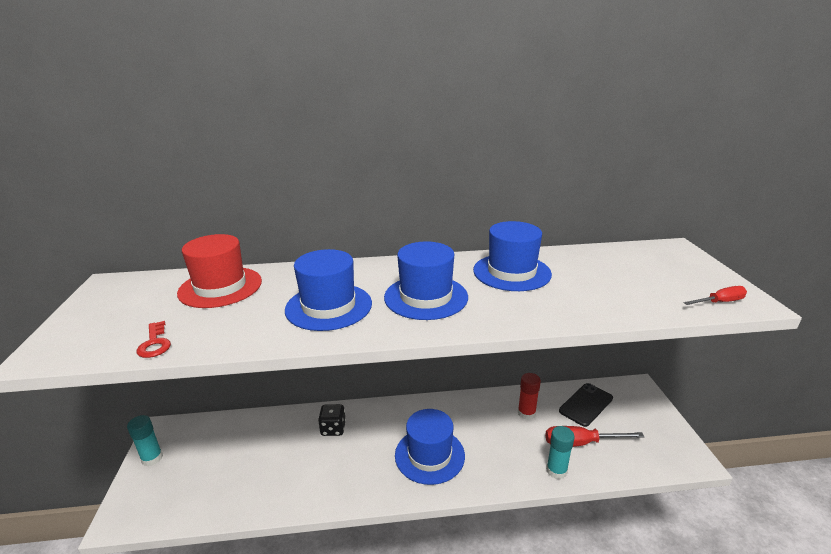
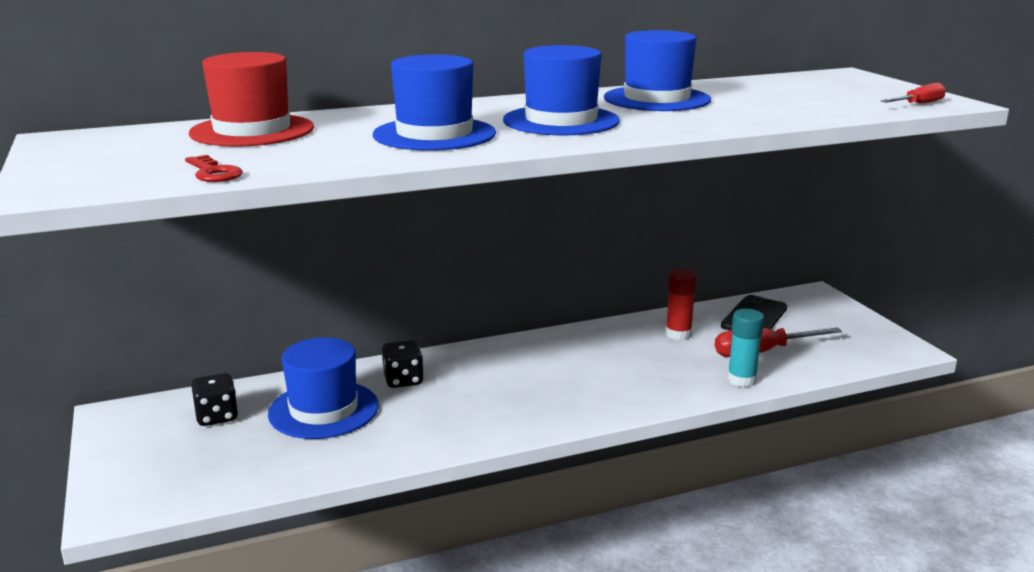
camera: 15 degrees left, 5 degrees down
turquoise glue stick [127,415,163,466] -> none
blue hat [395,409,465,485] -> blue hat moved to [268,337,379,439]
none -> black dice [191,373,238,426]

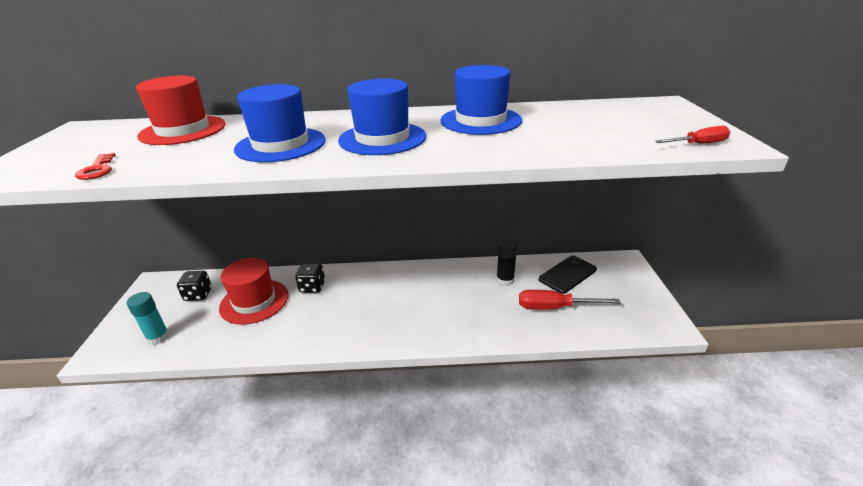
camera: 20 degrees right, 10 degrees up
blue hat [268,337,379,439] -> red hat [219,258,288,325]
red glue stick [665,269,697,340] -> black glue stick [496,238,518,286]
turquoise glue stick [727,309,764,387] -> turquoise glue stick moved to [127,292,169,345]

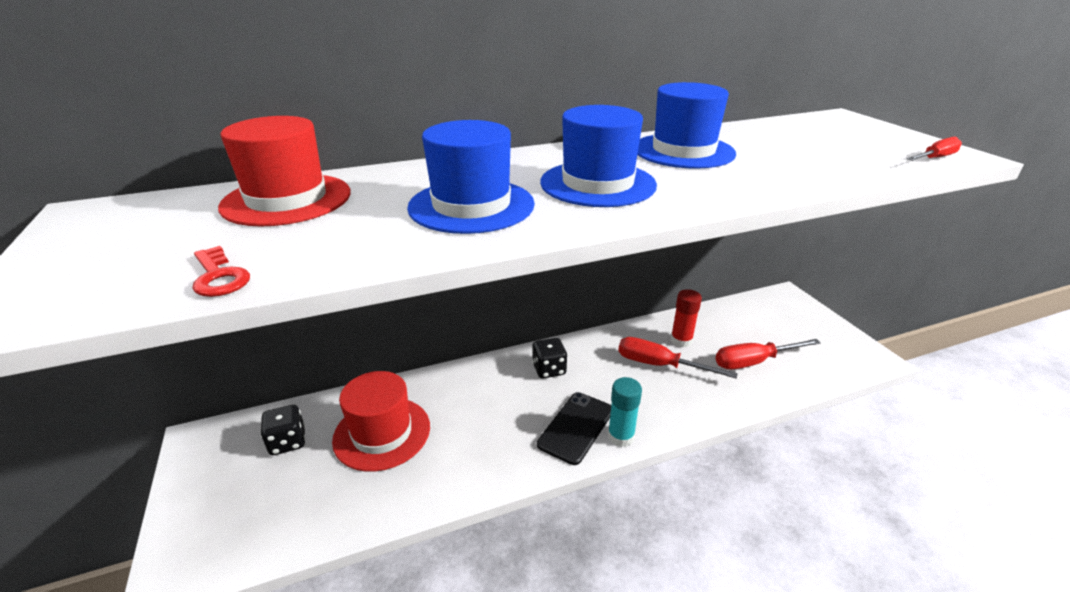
camera: 20 degrees left, 0 degrees up
turquoise glue stick [127,292,169,345] -> turquoise glue stick moved to [608,377,642,447]
black dice [295,263,325,293] -> black dice moved to [532,338,567,379]
black glue stick [496,238,518,286] -> red glue stick [671,289,702,348]
black phone [539,255,597,294] -> black phone moved to [537,392,611,465]
none -> red screwdriver [618,337,738,379]

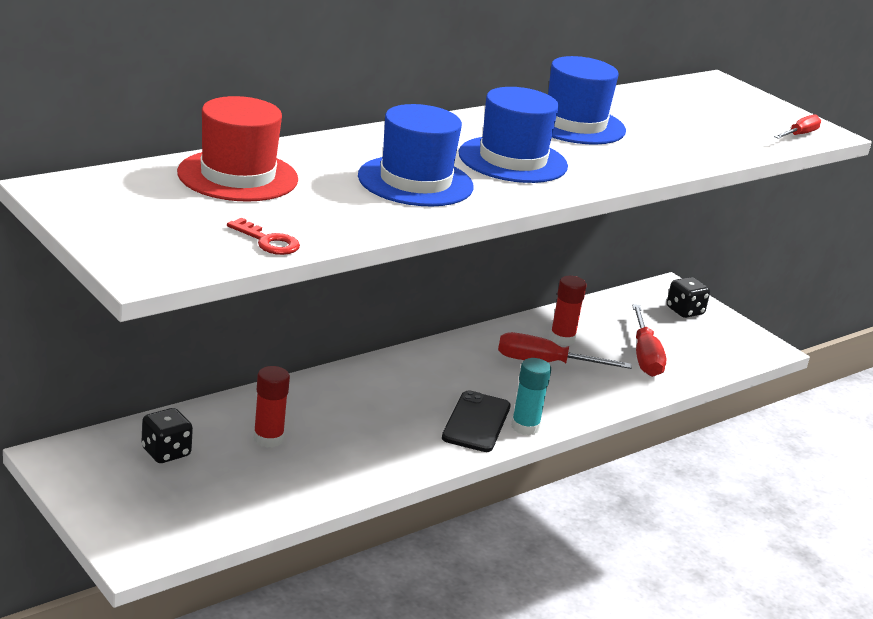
camera: 20 degrees left, 5 degrees down
red hat [332,371,430,472] -> red glue stick [253,366,290,448]
black dice [532,338,567,379] -> black dice moved to [667,277,710,318]
red screwdriver [715,339,821,369] -> red screwdriver turned 60 degrees counterclockwise [632,304,666,377]

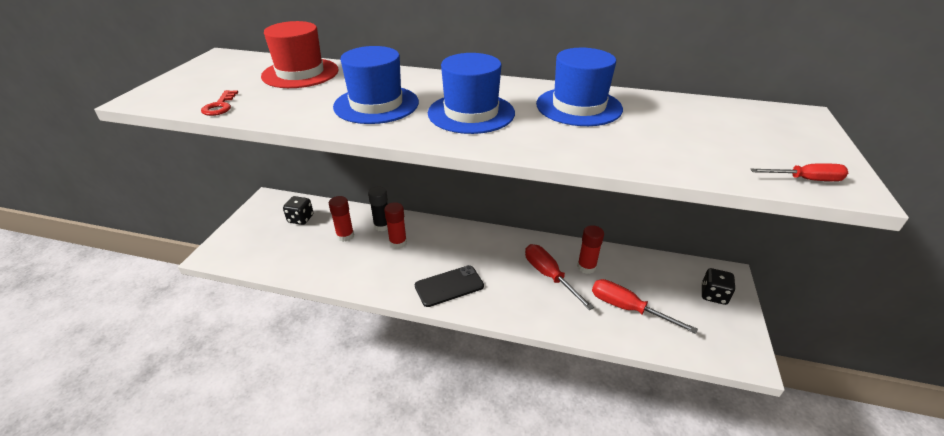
camera: 55 degrees right, 10 degrees up
turquoise glue stick [511,358,551,435] -> none
red screwdriver [632,304,666,377] -> red screwdriver turned 75 degrees clockwise [592,279,698,334]
none -> black glue stick [368,187,388,232]
none -> red glue stick [384,202,407,249]

